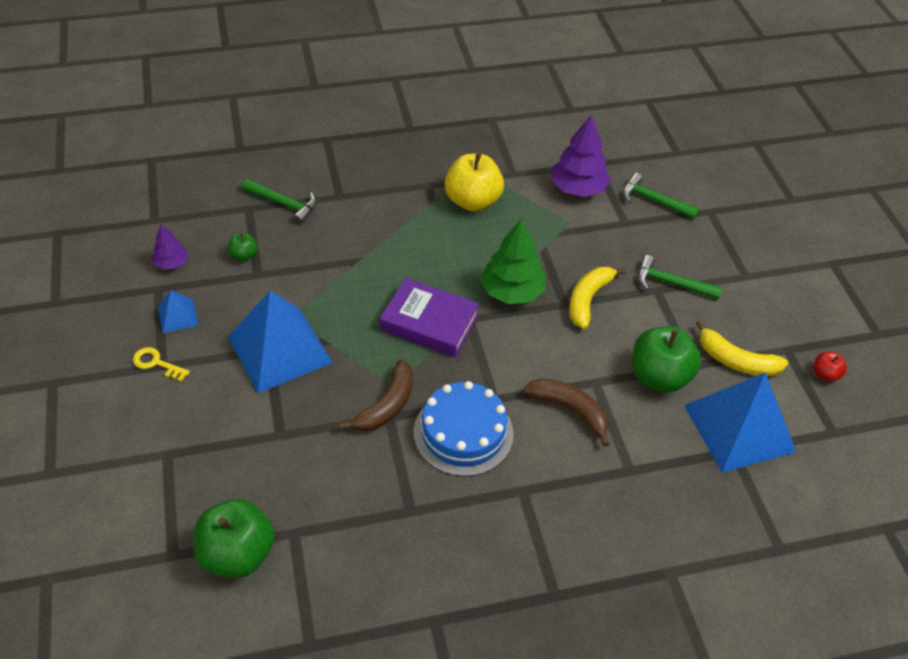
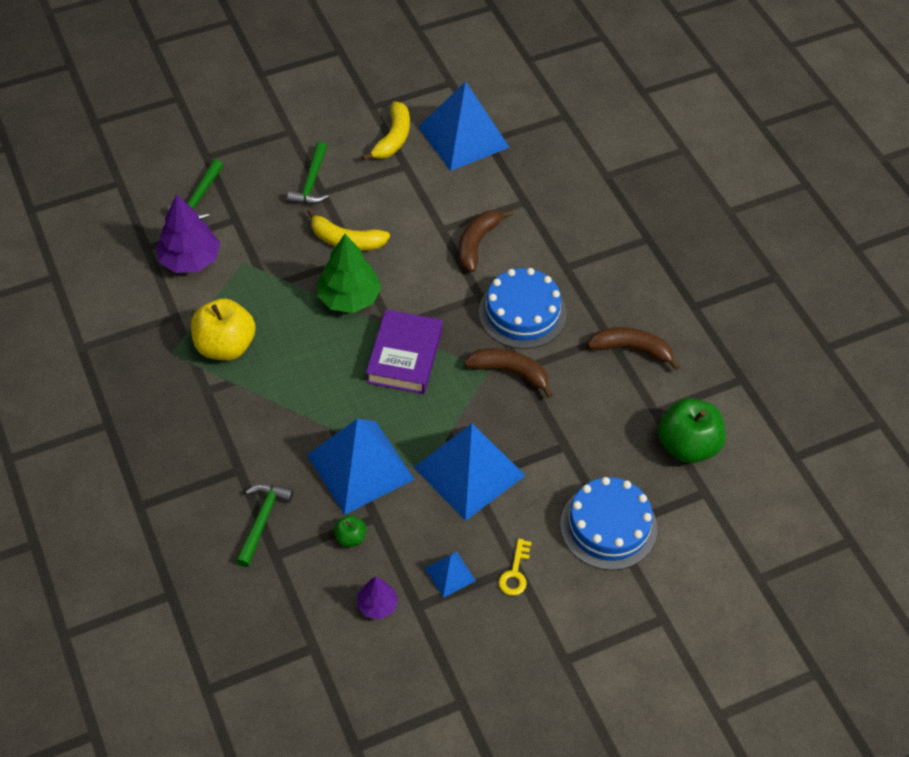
camera: 100 degrees left, 5 degrees up
green apple [632,327,701,393] -> none
red apple [814,352,847,382] -> none
none -> blue pyramid [307,419,415,515]
none -> blue cake [560,477,657,570]
none -> brown banana [587,327,680,370]

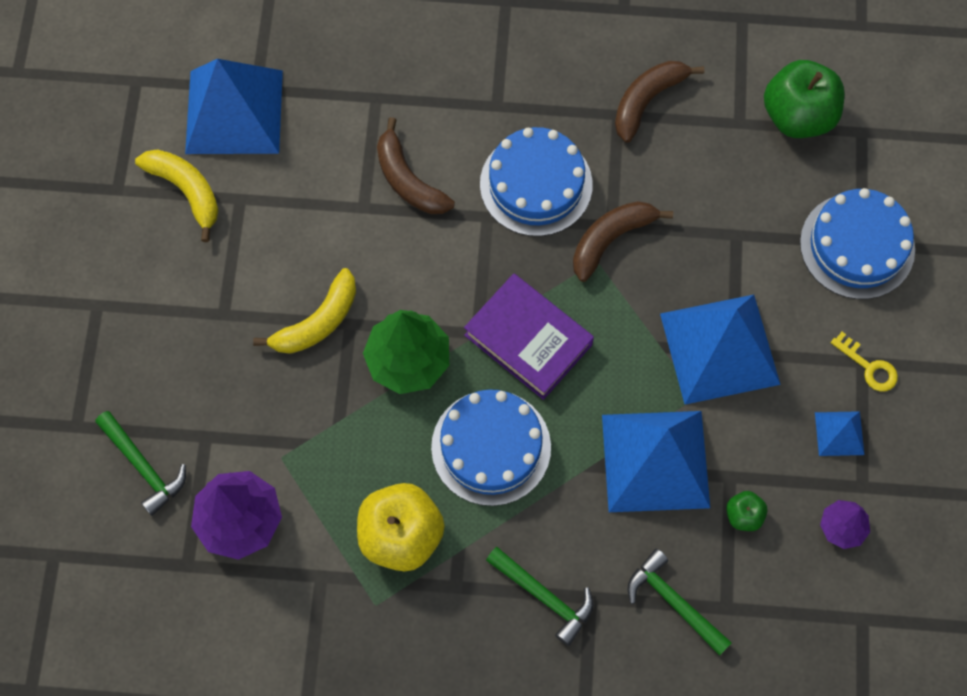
camera: 60 degrees left, 15 degrees up
green hammer [287,142,329,204] -> green hammer moved to [486,547,593,646]
none -> blue cake [431,389,551,506]

